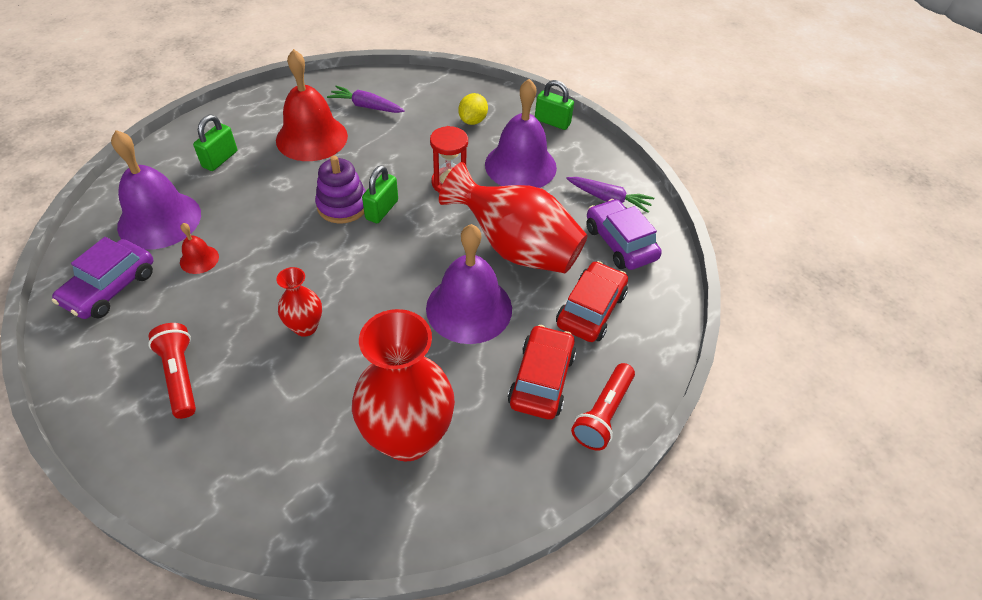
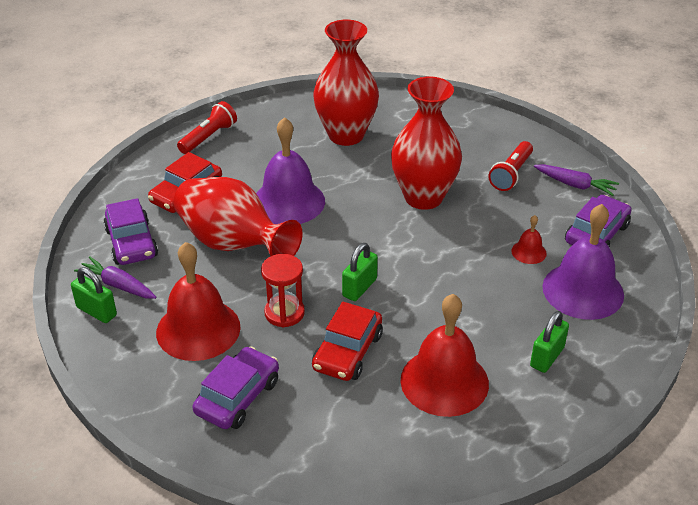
camera: 170 degrees left, 10 degrees down
red flashlight [148,323,196,419] -> red flashlight turned 45 degrees clockwise [488,141,533,191]
red vase [276,267,322,337] -> red vase [391,77,462,210], size x2.03
purple stacking toy [315,156,366,223] -> none
purple carrot [327,86,405,113] -> purple carrot moved to [534,164,619,196]
yellow lemon [458,93,488,125] -> purple car [192,347,279,429]
purple bell [485,79,557,188] -> red bell [156,242,241,361]
red car [508,325,576,420] -> red car moved to [312,302,383,381]
green padlock [535,80,574,130] -> green padlock moved to [71,267,117,323]

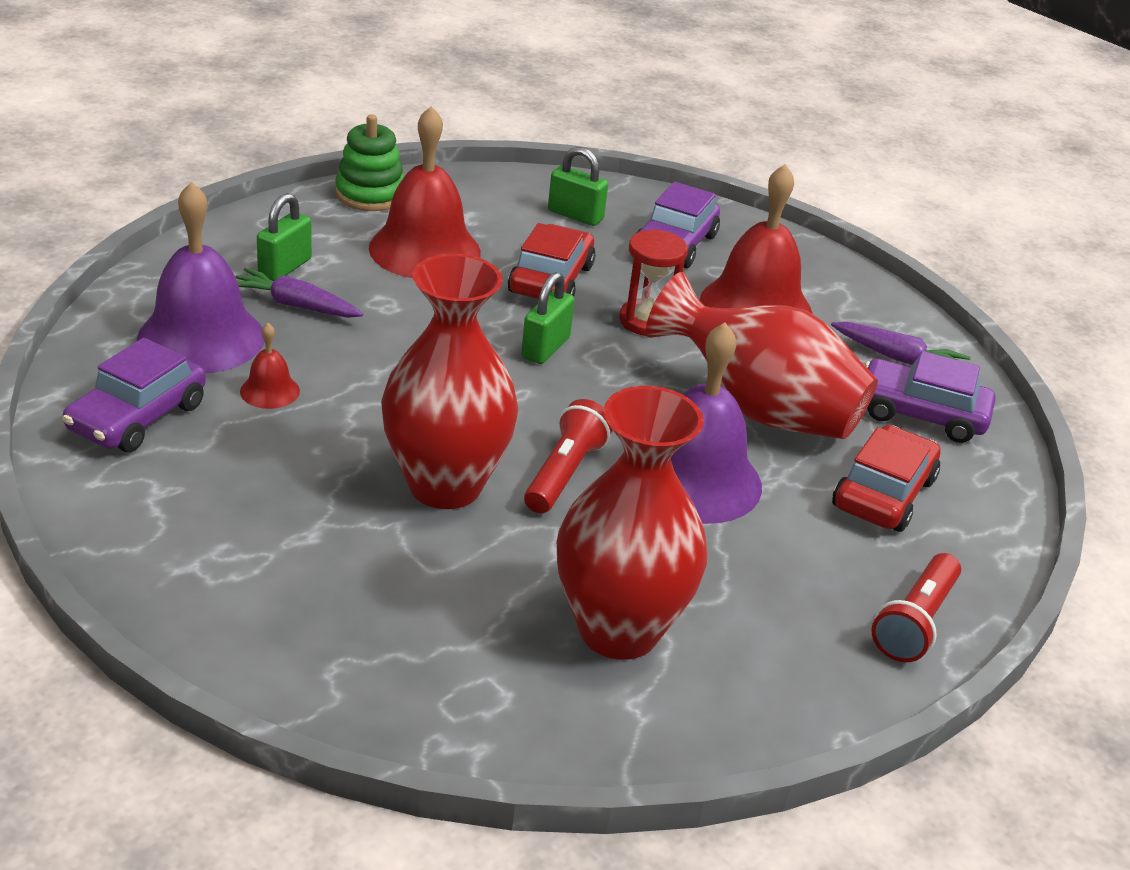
camera: 170 degrees right, 5 degrees down
green padlock [71,267,117,323] -> green padlock moved to [548,147,608,226]
purple car [103,198,158,265] -> purple car turned 45 degrees counterclockwise [865,351,996,443]
red flashlight [488,141,533,191] -> red flashlight moved to [524,399,613,513]
purple carrot [534,164,619,196] -> purple carrot moved to [235,268,363,318]
none -> green stacking toy [335,114,404,211]

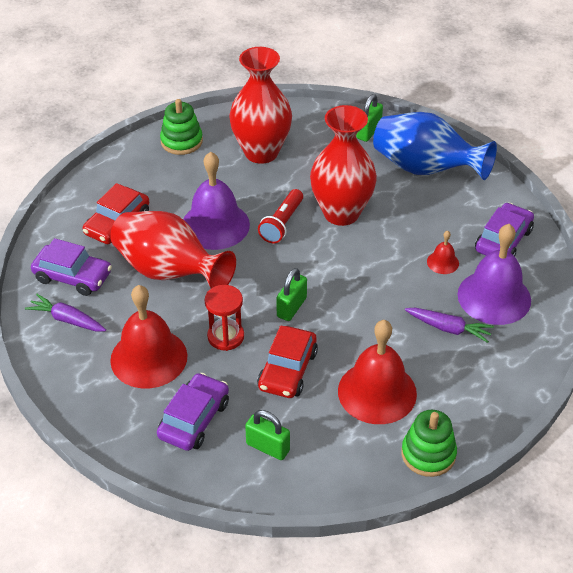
camera: 175 degrees left, 10 degrees up
green padlock [257,193,312,281] -> green padlock moved to [356,94,383,142]
red flashlight [871,553,961,662] -> none
none -> green stacking toy [160,99,203,155]
none -> blue vase [373,112,497,180]

